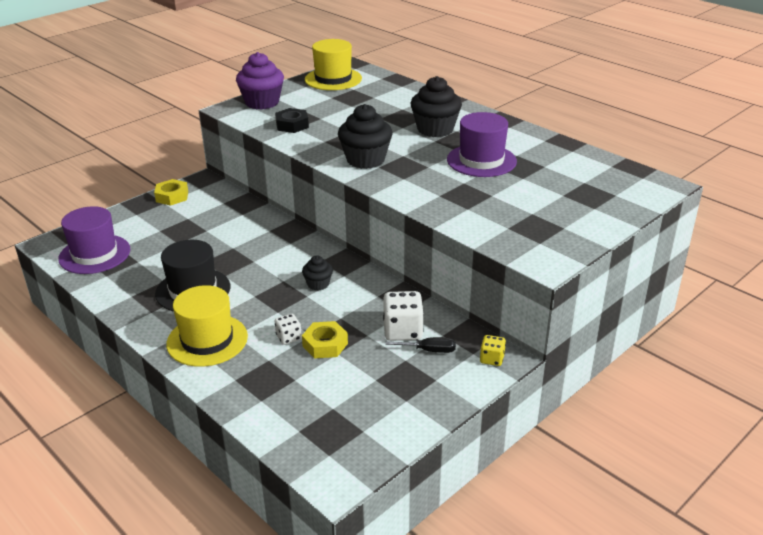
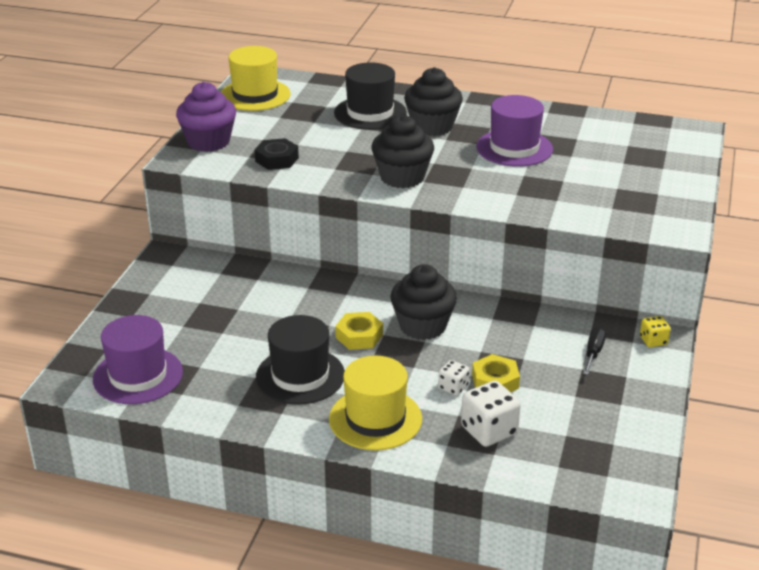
camera: 30 degrees left, 0 degrees up
yellow nut [154,179,188,206] -> yellow nut moved to [335,312,383,350]
black cupcake [302,255,333,290] -> black cupcake [390,264,457,340], size x1.87
white dice [383,291,424,341] -> white dice moved to [461,381,521,447]
black screwdriver [385,337,456,353] -> black screwdriver turned 45 degrees counterclockwise [583,327,606,375]
none -> black hat [334,62,407,130]

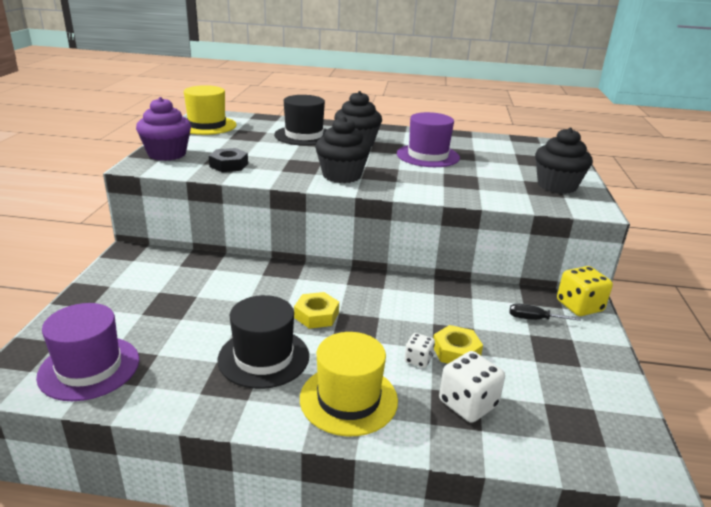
camera: 10 degrees left, 5 degrees down
black cupcake [390,264,457,340] -> black cupcake moved to [535,128,593,194]
black screwdriver [583,327,606,375] -> black screwdriver turned 90 degrees counterclockwise [510,303,581,321]
yellow dice [640,316,671,347] -> yellow dice [557,266,613,316], size x1.76

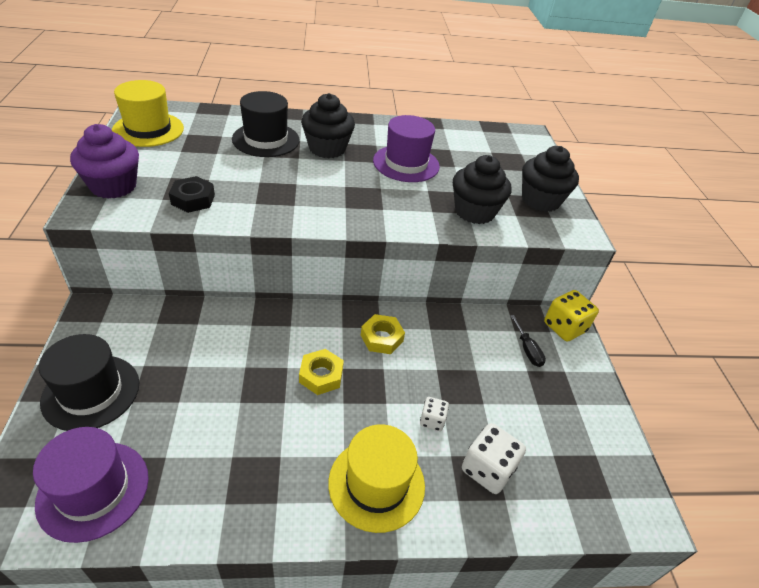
camera: 15 degrees left, 15 degrees up
black hat [218,295,309,389] -> black hat moved to [39,334,139,431]
black cupcake [315,117,371,183] -> black cupcake moved to [453,155,512,224]
yellow nut [433,325,483,363] -> yellow nut moved to [361,314,405,354]
black screwdriver [510,303,581,321] -> black screwdriver turned 105 degrees counterclockwise [510,315,546,367]

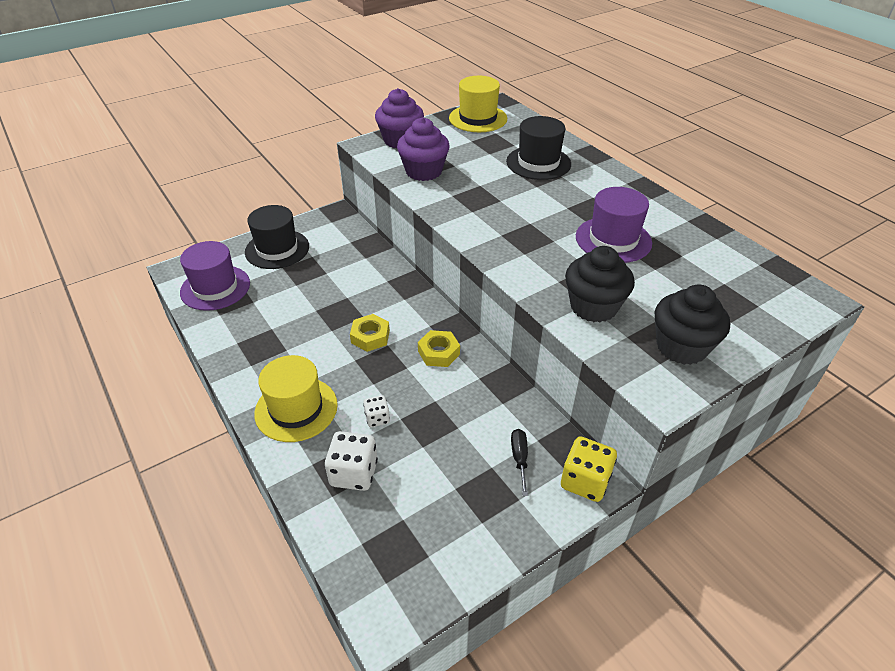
camera: 65 degrees right, 0 degrees up
black nut [169,176,215,213] -> purple cupcake [397,117,450,181]
black cupcake [301,93,355,158] -> none
black screwdriver [510,315,546,367] -> black screwdriver turned 135 degrees clockwise [511,429,528,496]

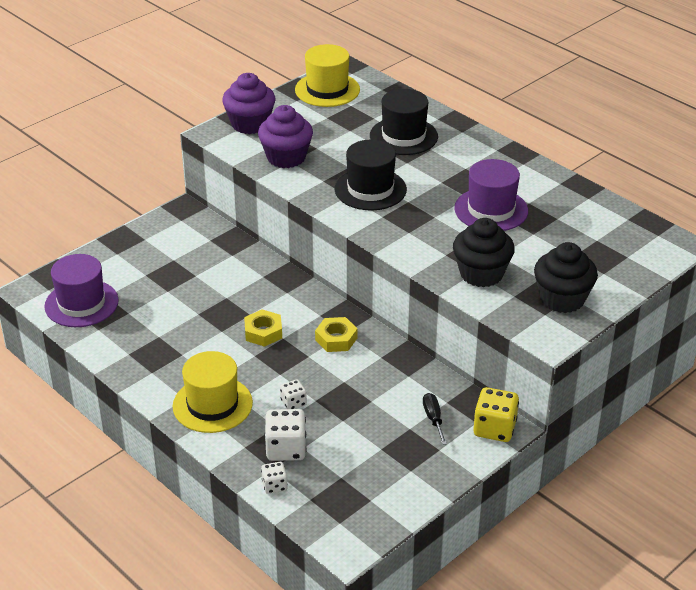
camera: 10 degrees left, 5 degrees down
black hat [245,205,309,269] -> black hat moved to [334,140,407,210]
none -> white dice [261,462,288,494]

